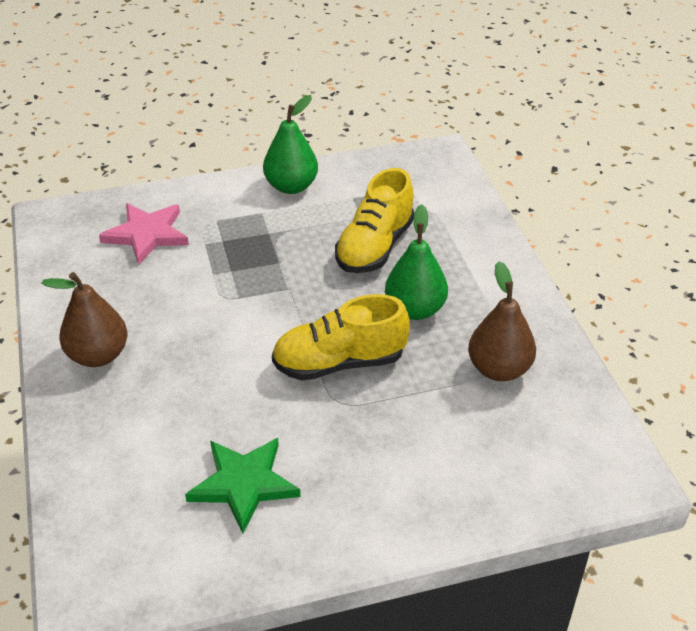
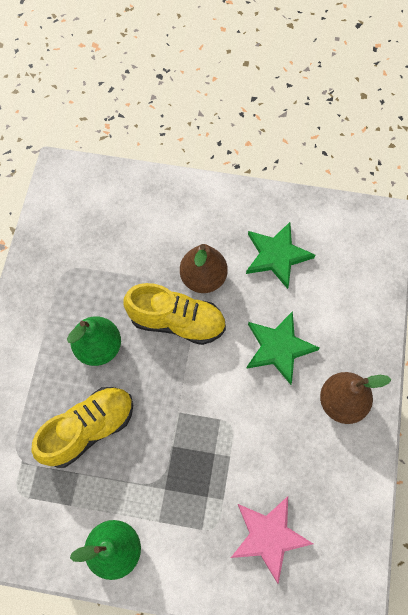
camera: 155 degrees left, 25 degrees up
brown pear [468,261,536,381] -> brown pear moved to [180,244,228,293]
none -> green star [246,311,319,385]

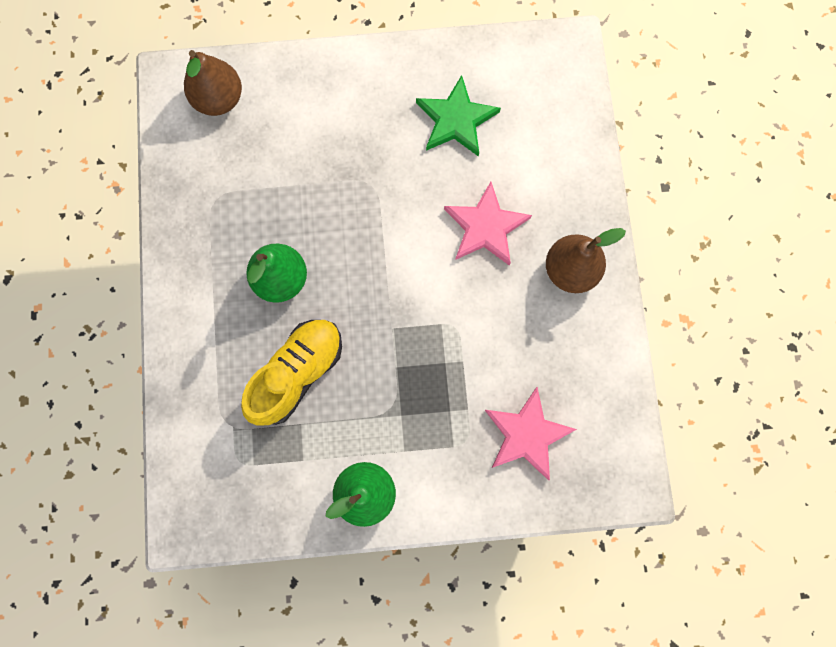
camera: 15 degrees left, 10 degrees up
yellow shoe [124,283,226,345] -> none
brown pear [180,244,228,293] -> brown pear moved to [184,50,242,116]
green star [246,311,319,385] -> pink star [444,182,532,266]

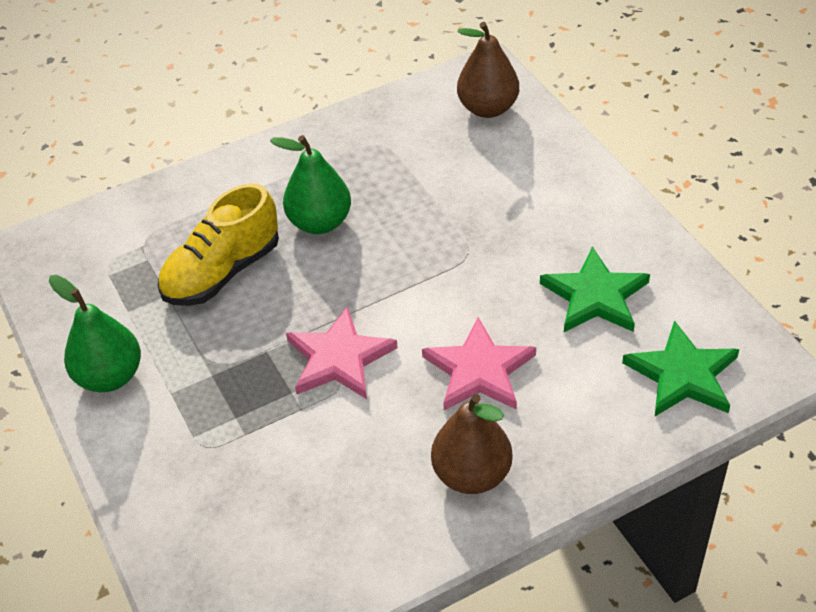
camera: 70 degrees right, 30 degrees down
yellow shoe [241,320,342,426] -> yellow shoe turned 120 degrees clockwise [158,183,279,306]
pink star [485,387,577,480] -> pink star moved to [286,306,398,399]
none -> green star [622,320,739,416]

